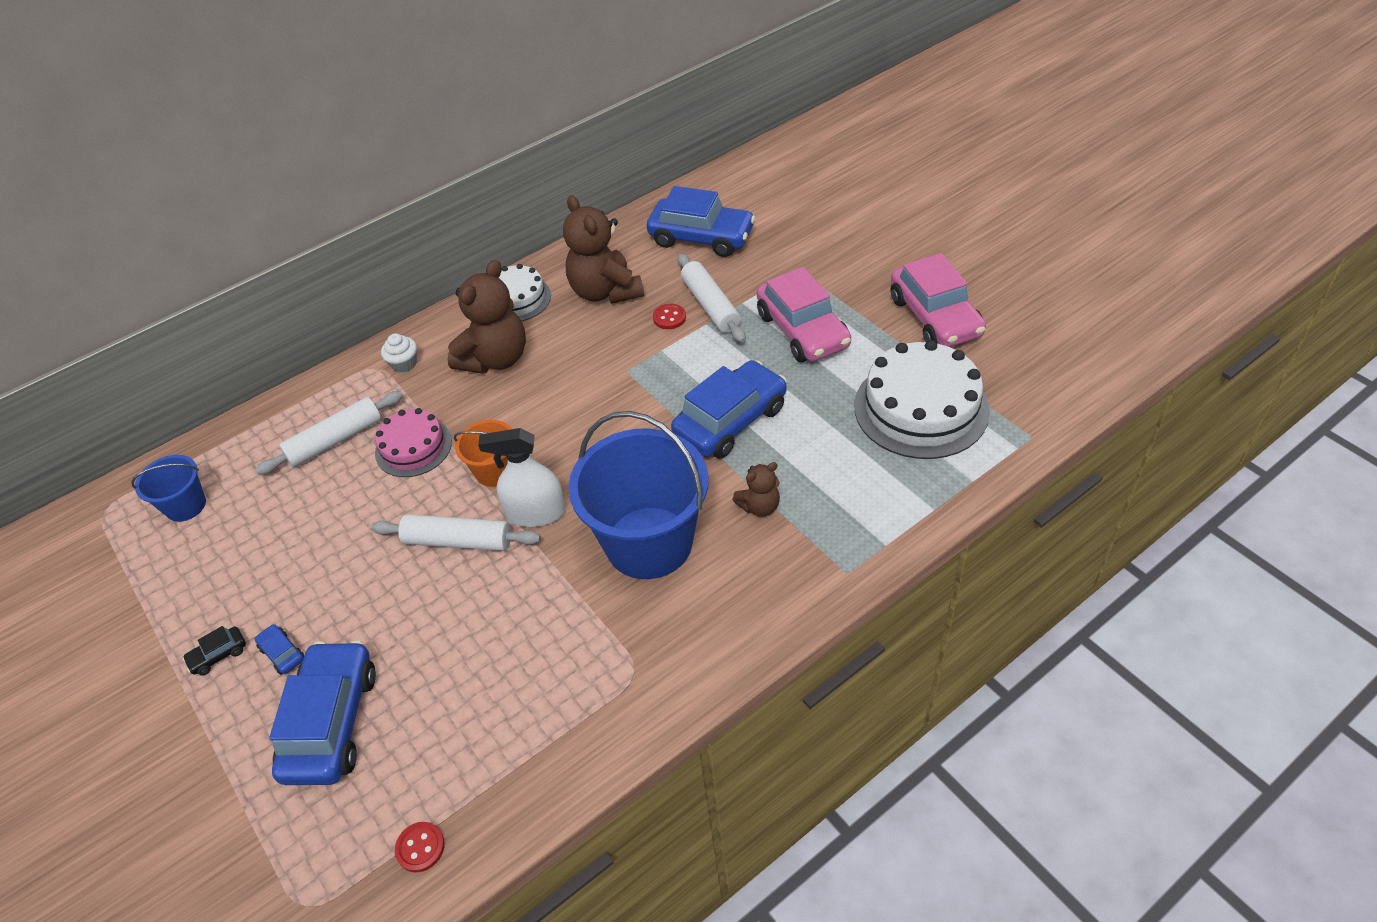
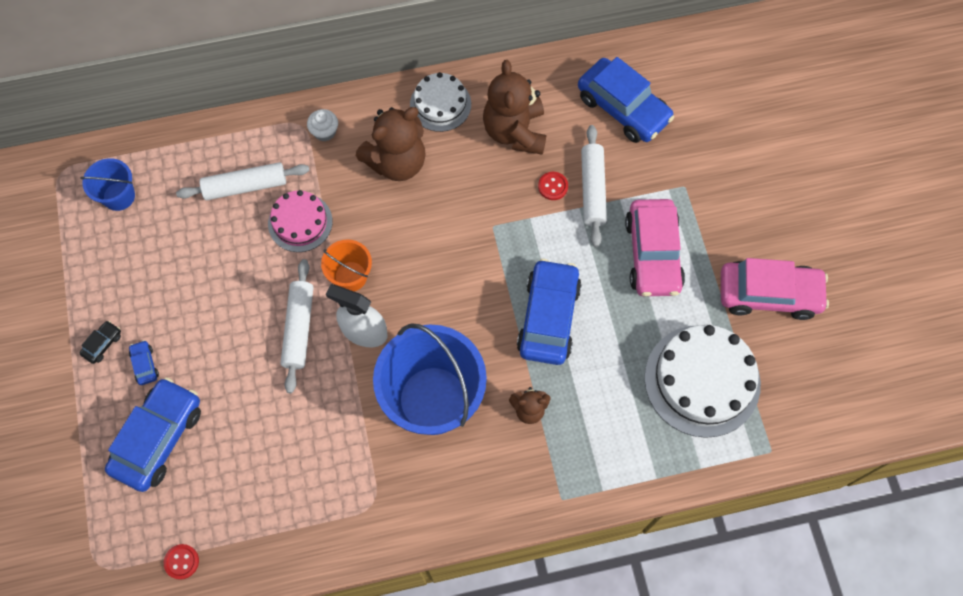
camera: 20 degrees right, 20 degrees up
black car [182,626,246,675] -> black car turned 135 degrees clockwise [80,321,121,364]
white rolling pin [371,514,541,551] -> white rolling pin turned 60 degrees clockwise [281,259,314,393]
blue car [671,360,787,459] -> blue car turned 60 degrees counterclockwise [517,259,582,365]
pink car [891,253,986,347] -> pink car turned 90 degrees counterclockwise [721,258,829,320]

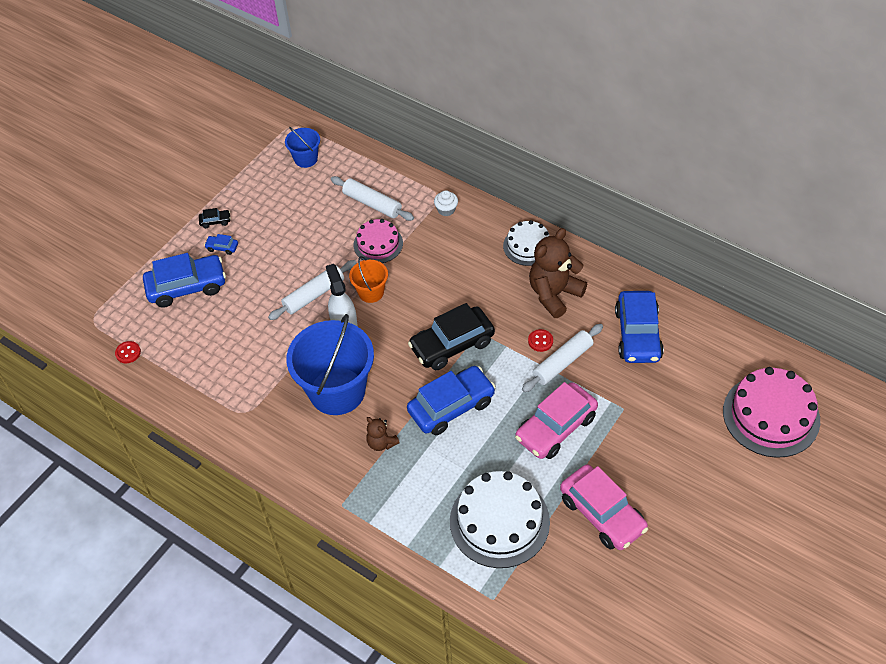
camera: 50 degrees right, 15 degrees down
blue car [129,340,159,385] -> blue car turned 105 degrees counterclockwise [204,234,238,255]
brown teddy bear [356,107,426,181] -> none
none -> black car [408,303,495,370]
none -> pink cake [723,367,820,458]

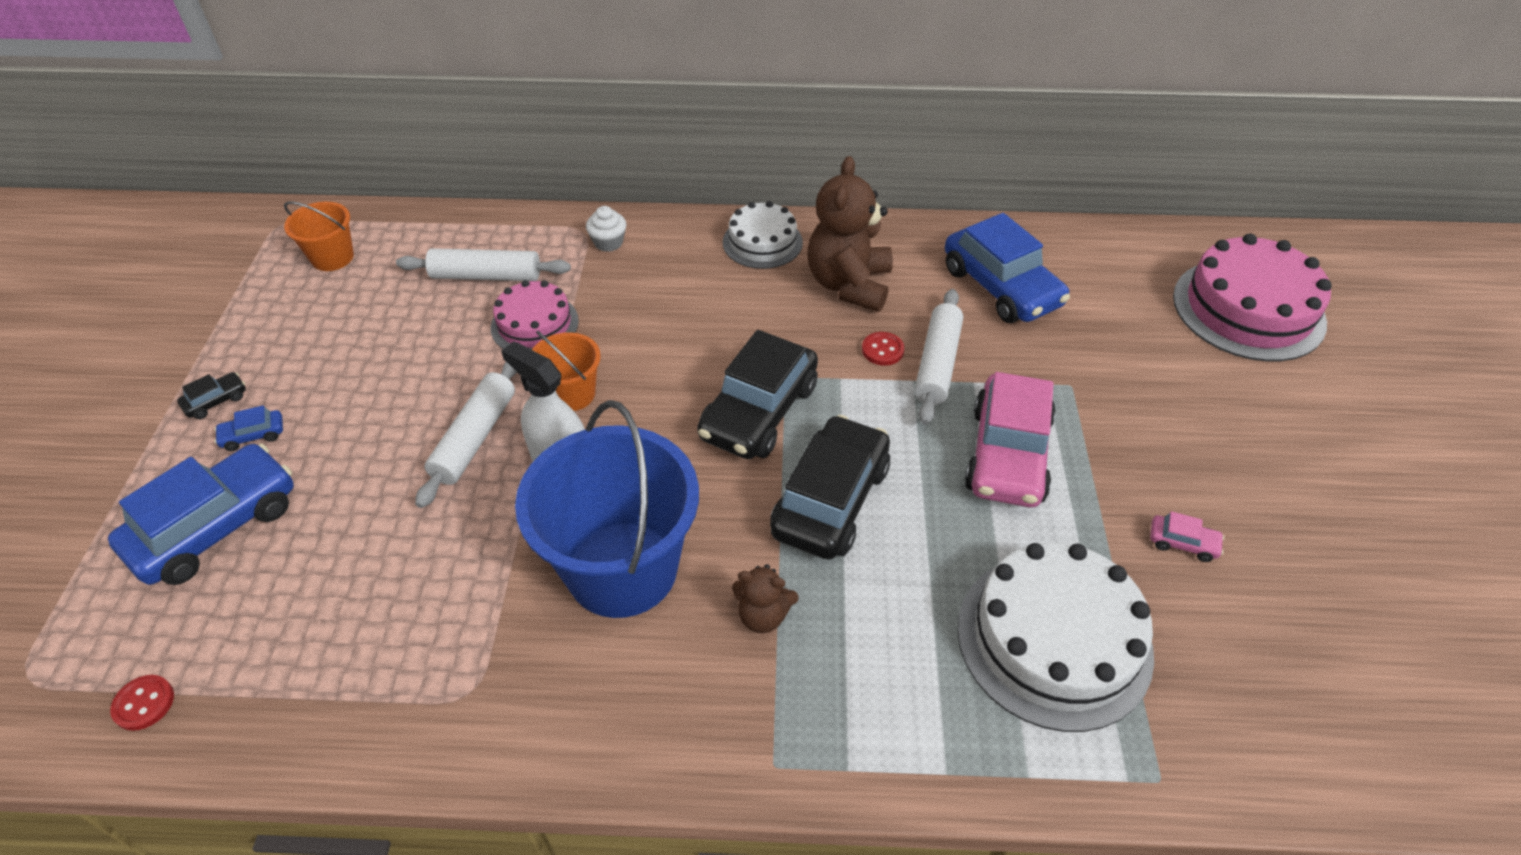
camera: 35 degrees left, 5 degrees down
blue bucket [285,127,320,168] -> orange bucket [284,201,354,271]
blue car [407,366,496,435] -> black car [770,415,890,560]
pink car [560,464,648,550] -> pink car [1150,511,1224,562], size x0.41

